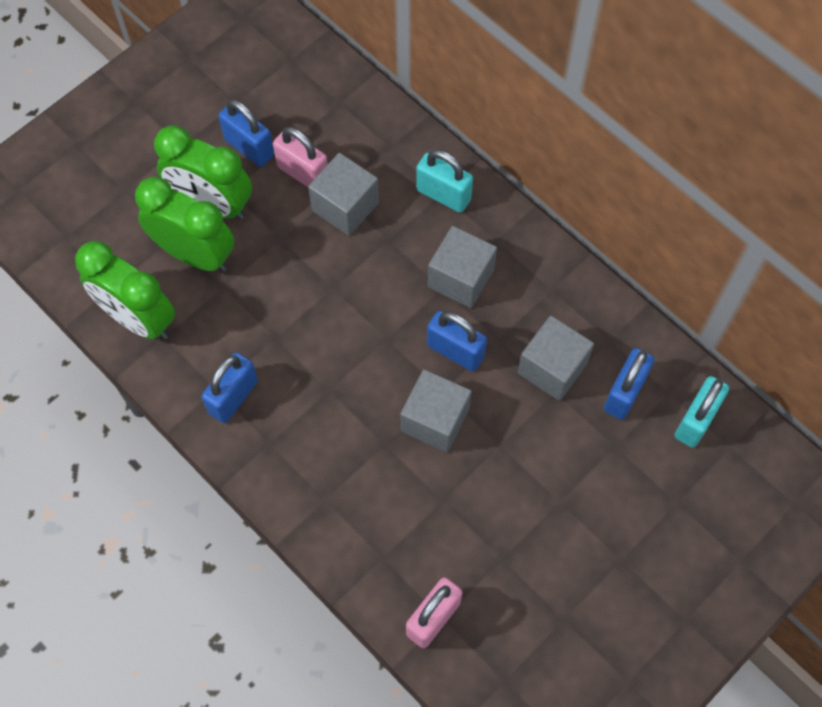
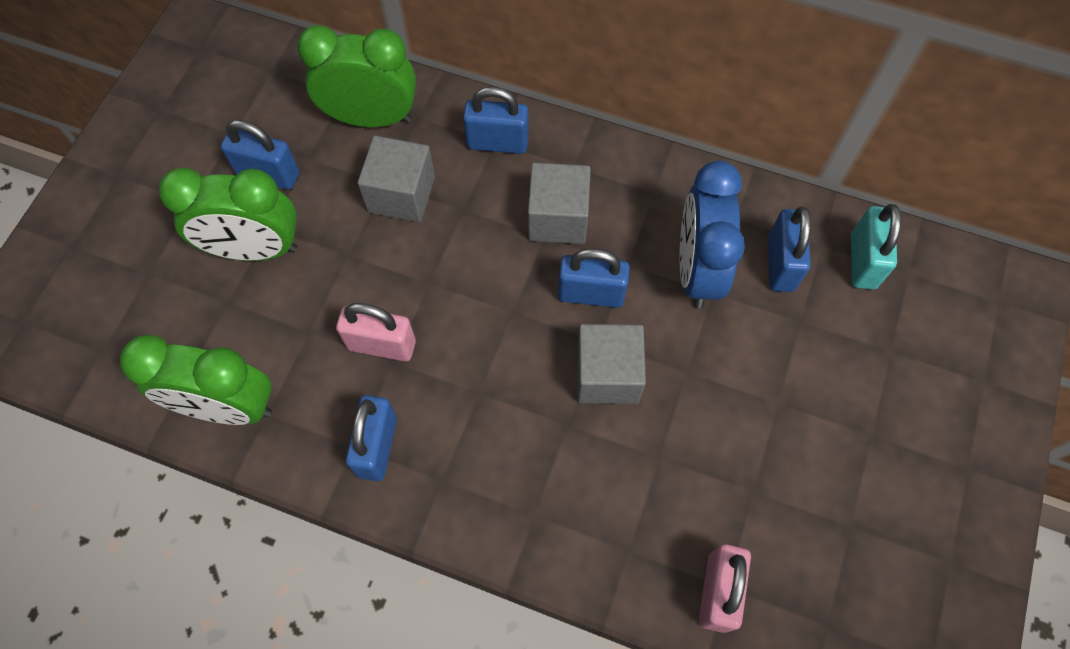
camera: 25 degrees left, 0 degrees up
green clock [135,177,235,272] -> green clock moved to [297,25,416,127]
pink padlock [273,127,328,187] -> pink padlock moved to [336,303,416,361]
turquoise padlock [416,150,473,213] -> blue padlock [463,87,529,154]
grey cube [518,316,594,401] -> blue clock [680,160,745,308]

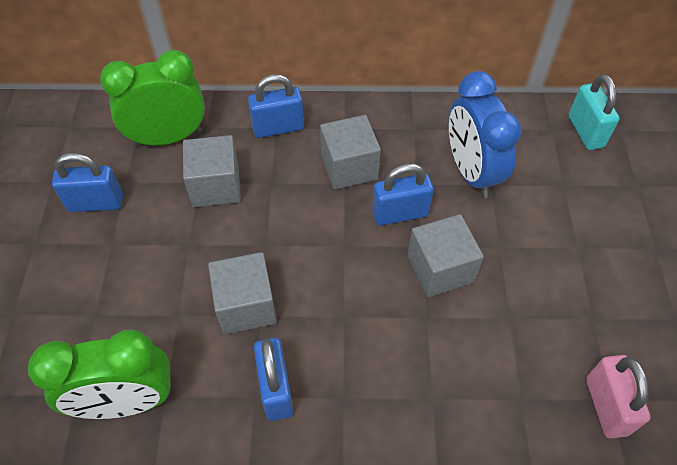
camera: 20 degrees left, 10 degrees down
green clock [159,168,298,261] -> none
pink padlock [336,303,416,361] -> grey cube [208,252,277,334]
blue padlock [768,207,811,292] -> none

